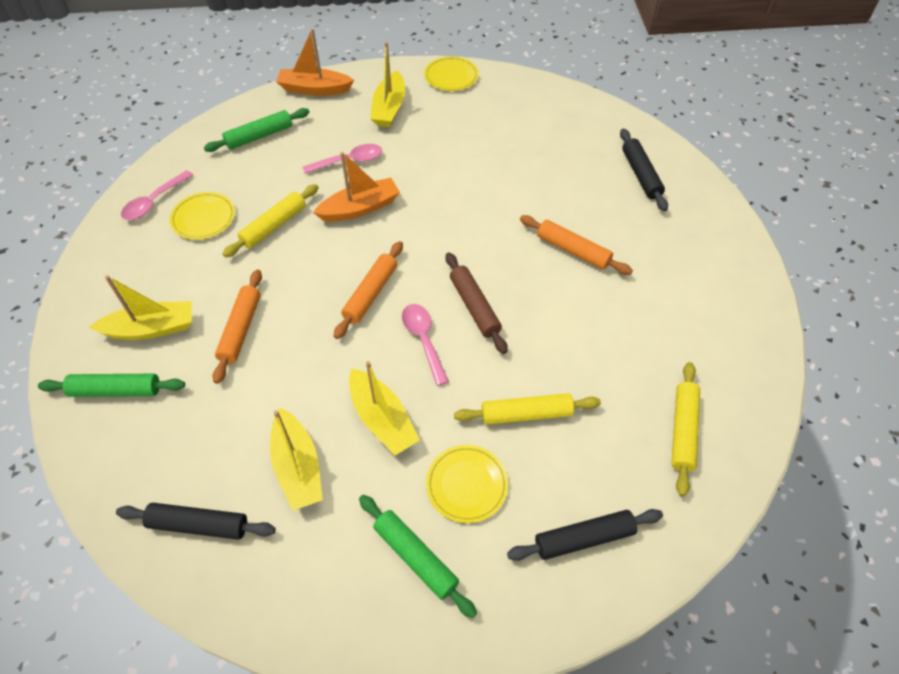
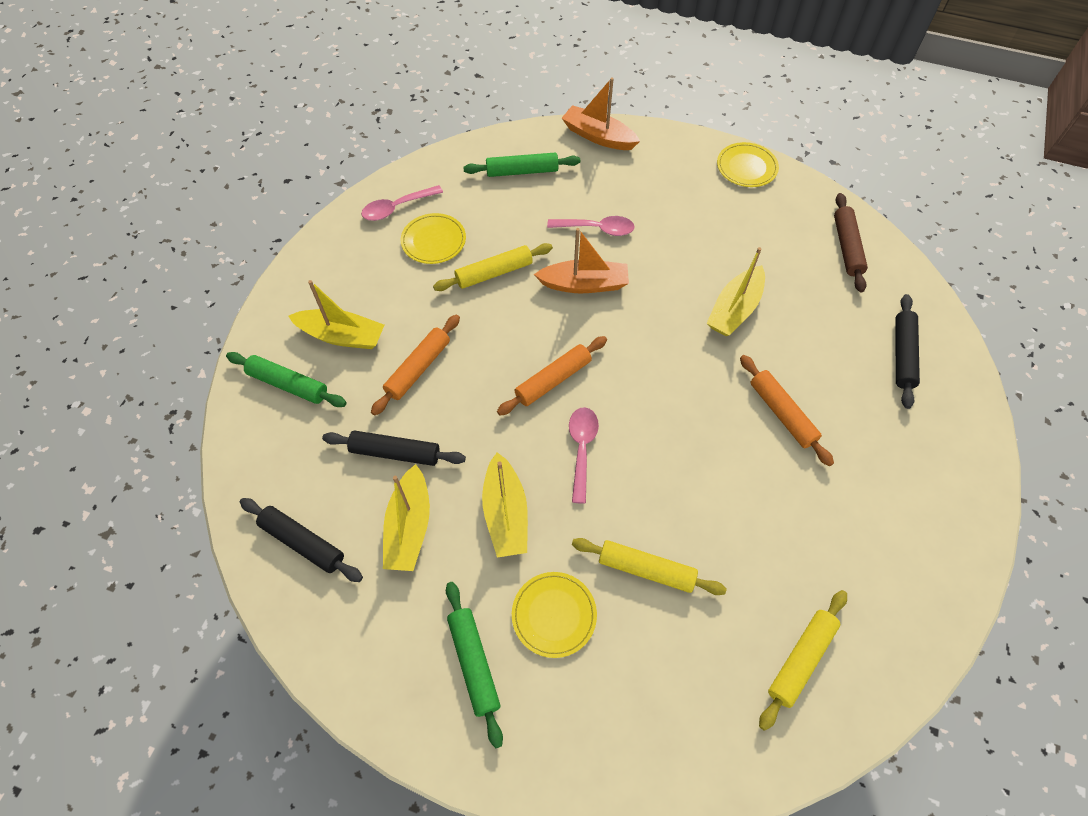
camera: 25 degrees right, 5 degrees up
yellow boat [370,42,405,127] -> yellow boat moved to [707,247,765,336]
brown rolling pin [446,253,508,354] -> brown rolling pin moved to [834,193,868,292]
black rolling pin [507,509,663,561] -> black rolling pin moved to [322,430,466,466]

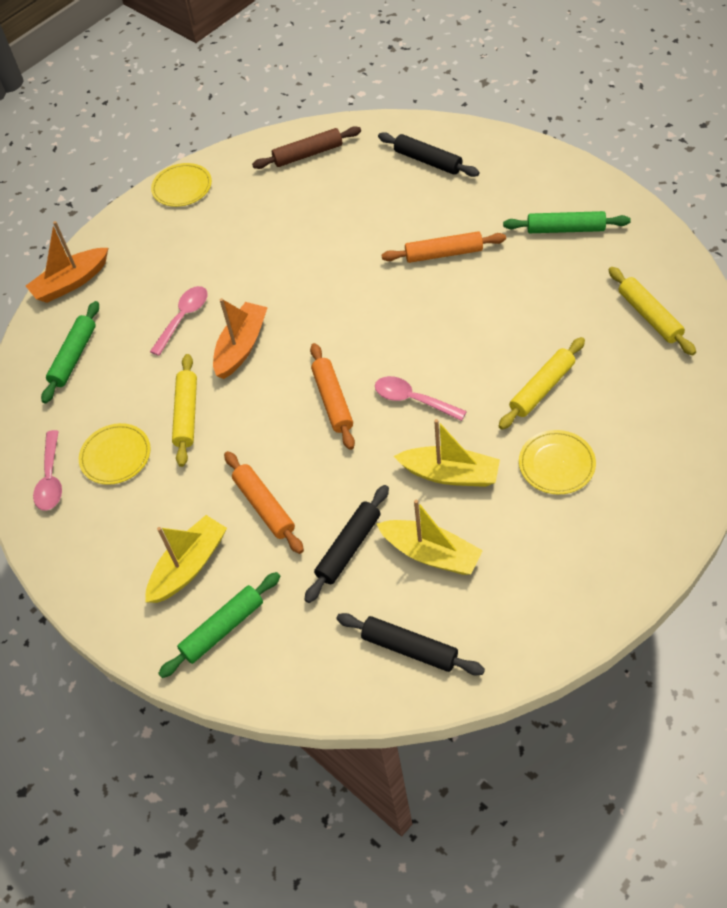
camera: 60 degrees left, 5 degrees down
black rolling pin [240,498,363,582] -> black rolling pin turned 60 degrees clockwise [337,613,485,675]
green rolling pin [446,582,503,748] -> green rolling pin moved to [503,211,631,233]
yellow boat [707,247,765,336] -> none
brown rolling pin [834,193,868,292] -> brown rolling pin turned 45 degrees counterclockwise [252,126,361,169]

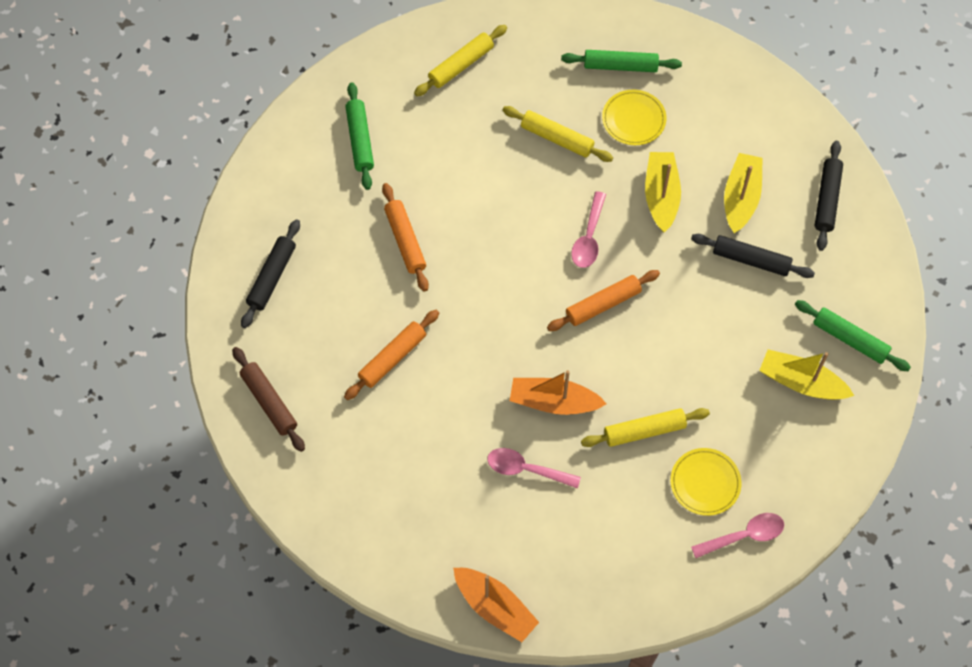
camera: 110 degrees left, 10 degrees up
green rolling pin [41,301,99,404] -> green rolling pin moved to [561,50,682,72]
yellow plate [151,163,212,207] -> none
orange rolling pin [224,451,304,554] -> orange rolling pin moved to [344,310,439,400]

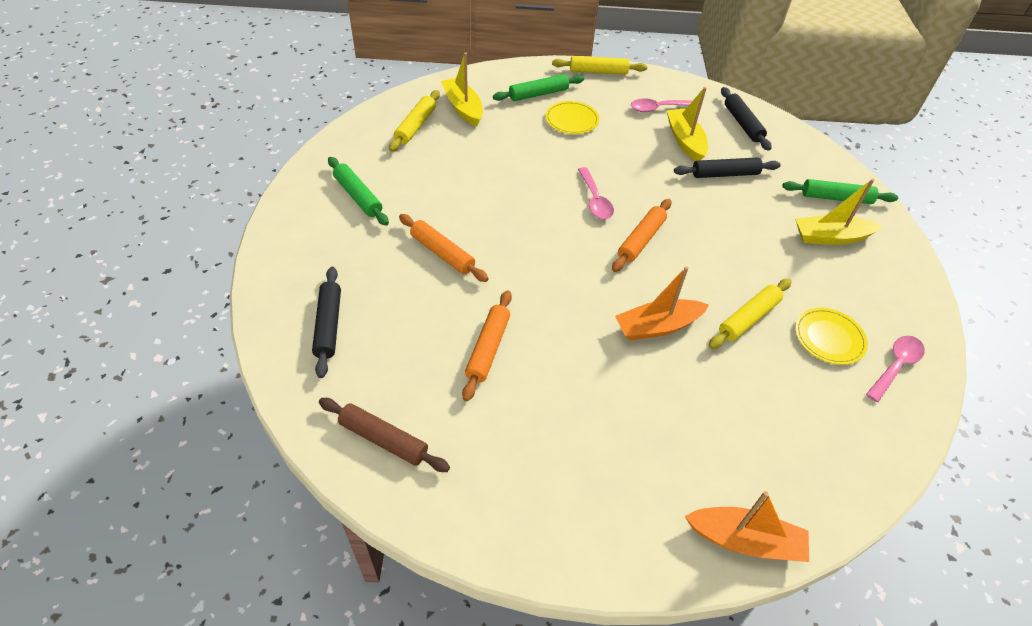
camera: 30 degrees left, 15 degrees down
pink spoon [487,448,581,489] -> pink spoon moved to [631,98,692,112]
yellow rolling pin [503,106,613,162] -> yellow rolling pin moved to [552,56,647,74]
yellow boat [645,152,681,233] -> yellow boat moved to [441,53,483,127]

